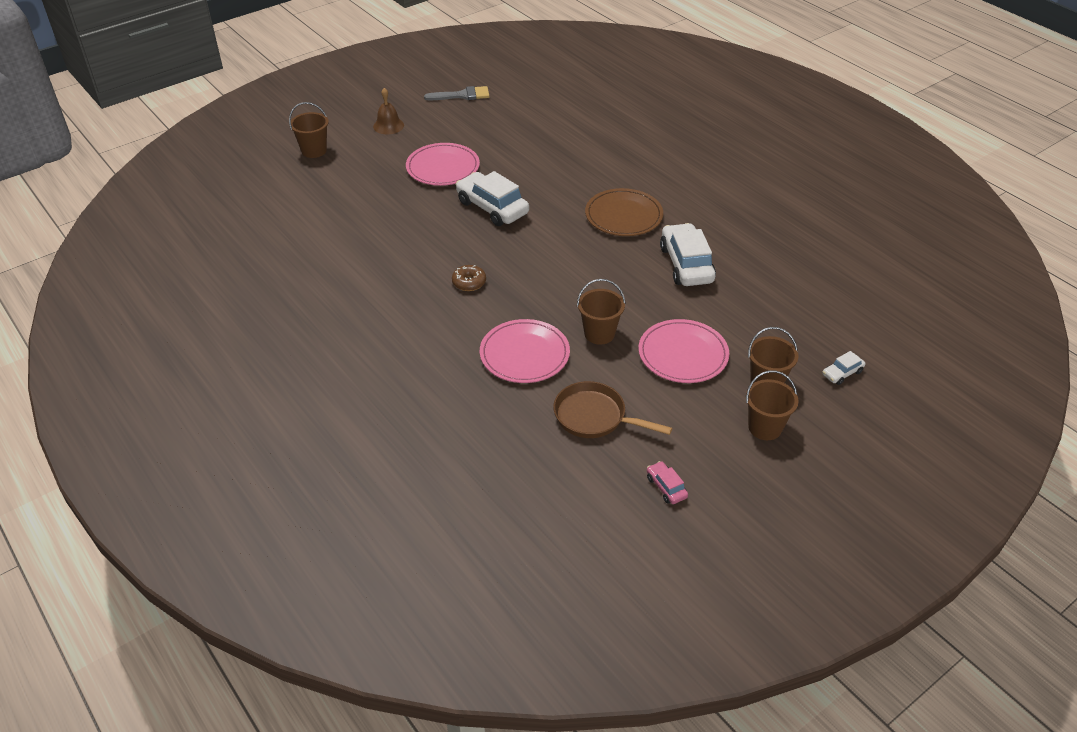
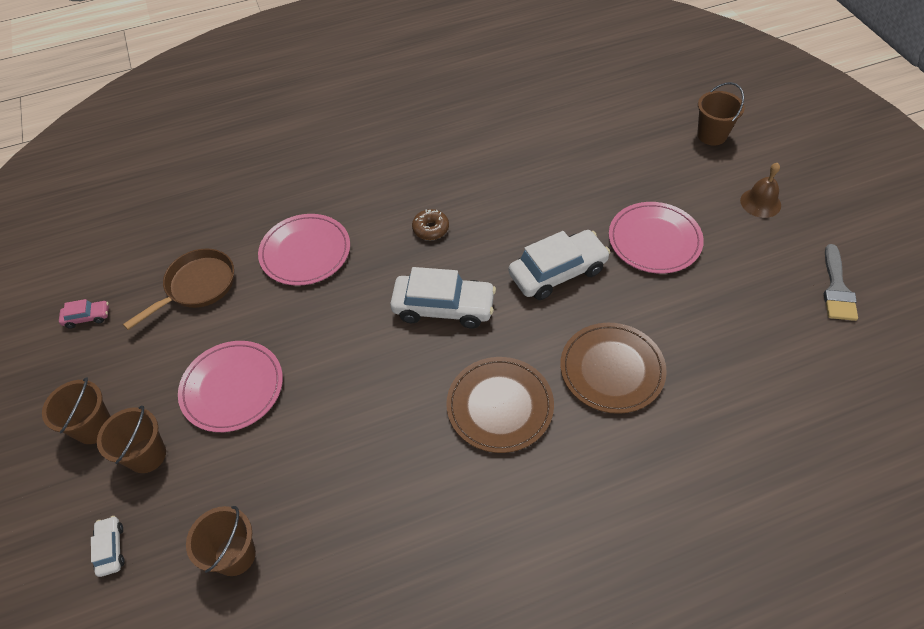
camera: 110 degrees right, 10 degrees up
brown bucket [577,279,626,345] -> brown bucket moved to [186,506,256,576]
white car [660,223,716,286] -> white car moved to [390,267,496,328]
none -> brown plate [560,323,667,414]

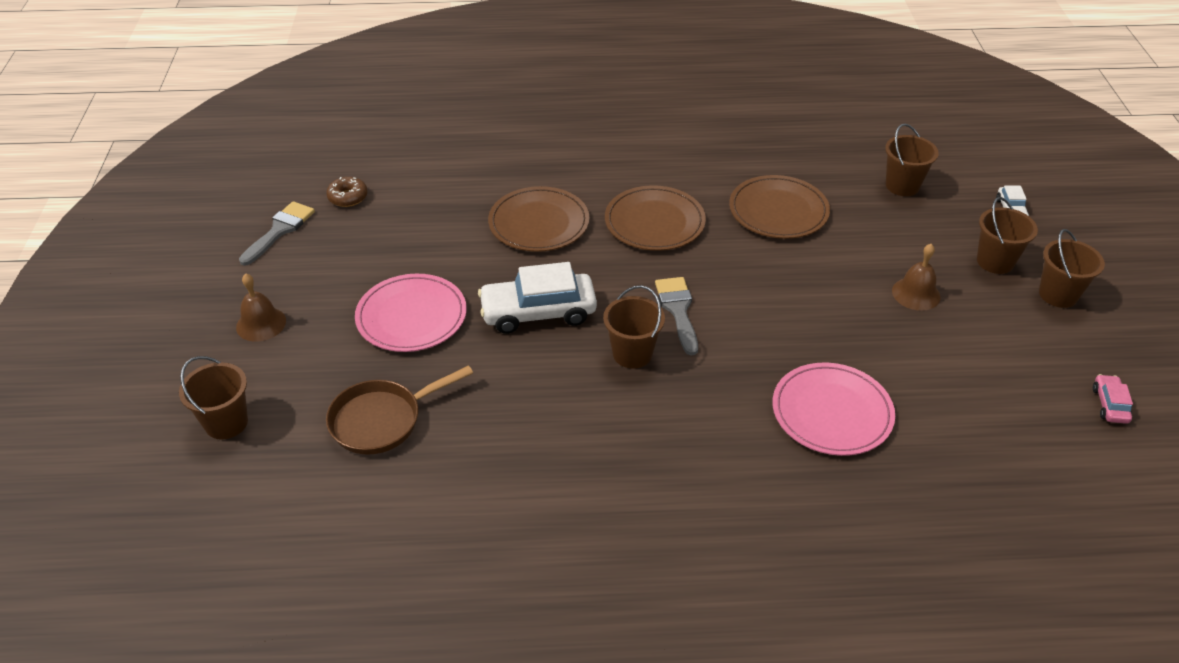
camera: 165 degrees left, 10 degrees down
pink car [59,299,109,329] -> pink car turned 90 degrees clockwise [1093,374,1133,424]
brown pan [123,248,234,330] -> brown pan moved to [326,365,473,455]
pink plate [178,341,283,432] -> brown bell [892,244,941,311]
white car [390,267,496,328] -> grey brush [655,277,698,355]
brown donut [412,209,449,240] -> brown donut moved to [326,177,368,207]
none -> brown bucket [603,285,665,369]
none -> brown plate [729,175,830,239]

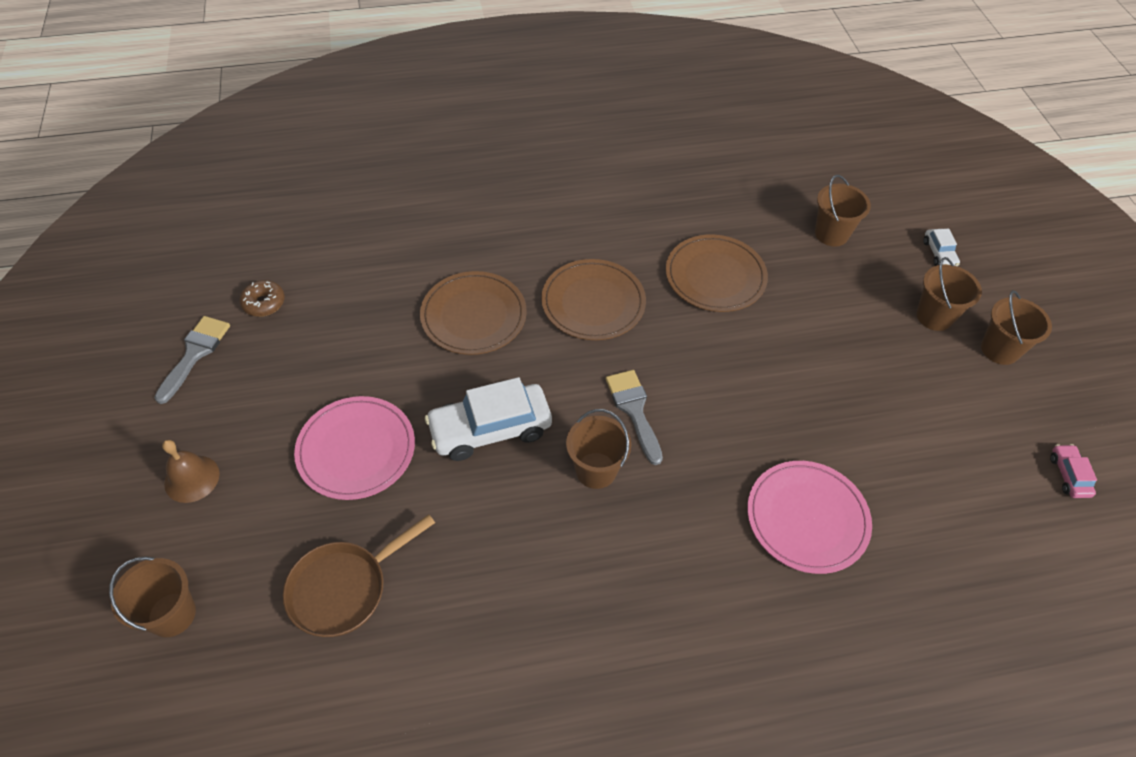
camera: 10 degrees left, 10 degrees up
brown bell [892,244,941,311] -> none

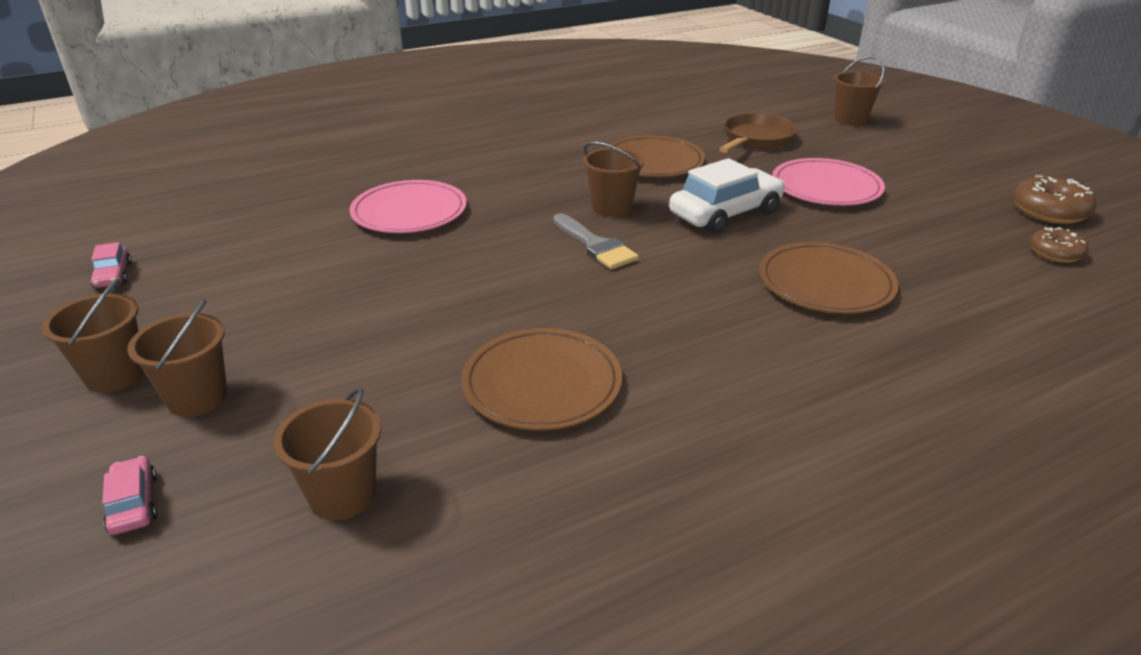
camera: 165 degrees right, 20 degrees down
grey brush [154,316,230,404] -> brown donut [1013,175,1096,224]
brown bell [162,440,220,503] -> none
brown plate [541,259,646,340] -> brown plate moved to [606,135,706,177]
white car [923,229,960,266] -> pink car [102,456,157,535]

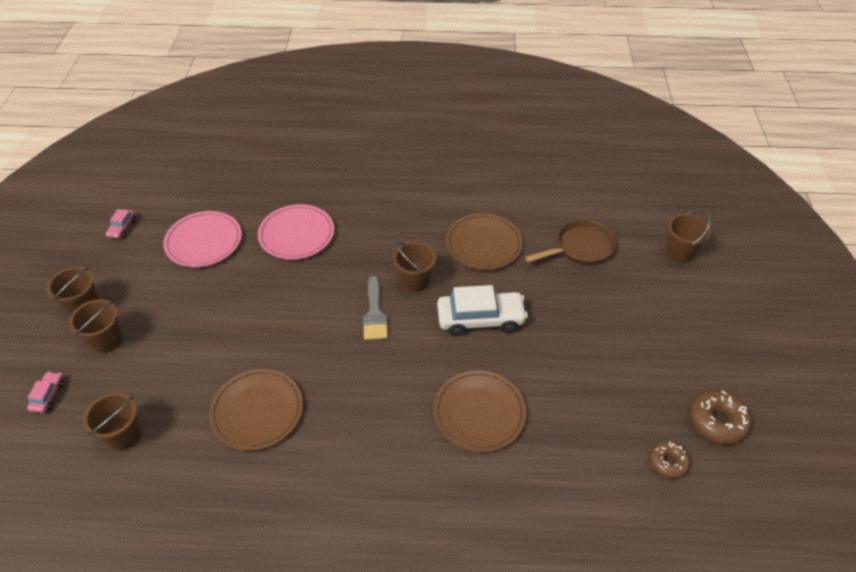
camera: 30 degrees right, 15 degrees up
pink plate [772,158,885,206] -> pink plate moved to [163,211,242,267]

